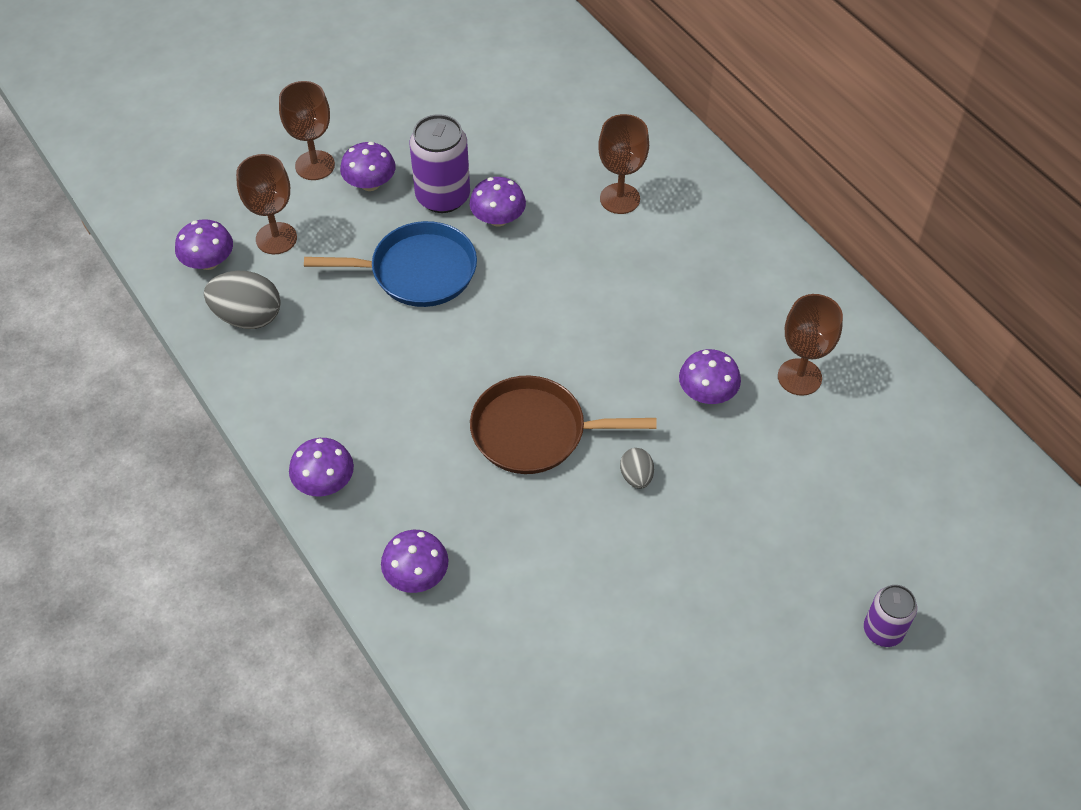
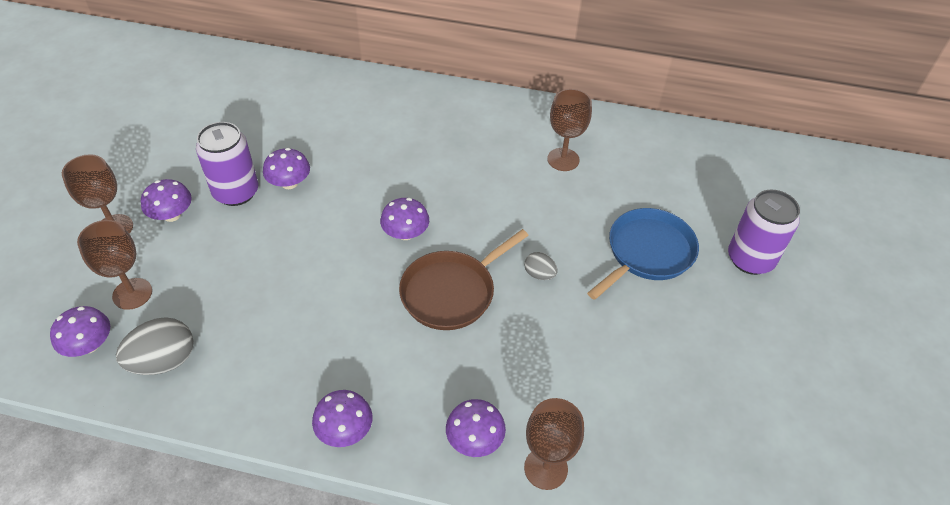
camera: 45 degrees left, 5 degrees down
blue pan [304,221,477,307] -> blue pan moved to [587,208,699,300]
brown goblet [598,114,649,214] -> brown goblet moved to [524,398,584,490]
purple mushroom [679,349,741,404] -> purple mushroom moved to [380,198,429,240]
purple can [864,585,917,647] -> purple can [728,190,800,275], size x1.64

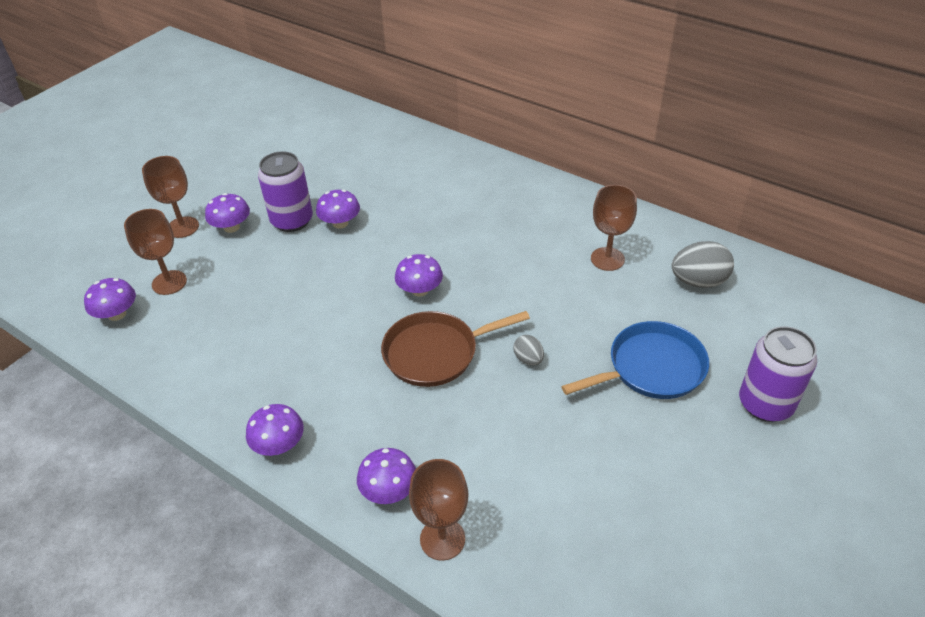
camera: 25 degrees right, 5 degrees down
grey egg [116,317,194,375] -> grey egg moved to [671,241,734,288]

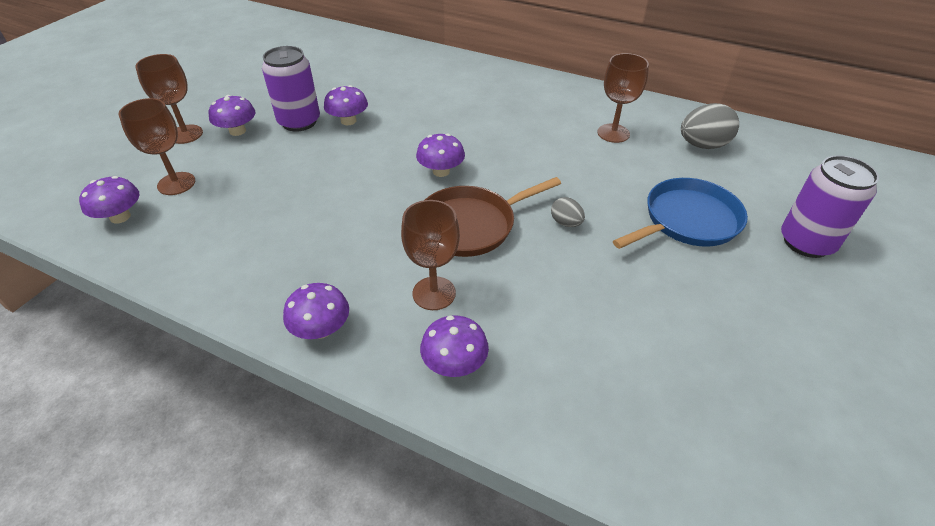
camera: 10 degrees left, 0 degrees up
brown goblet [409,459,468,561] -> brown goblet moved to [401,200,460,310]

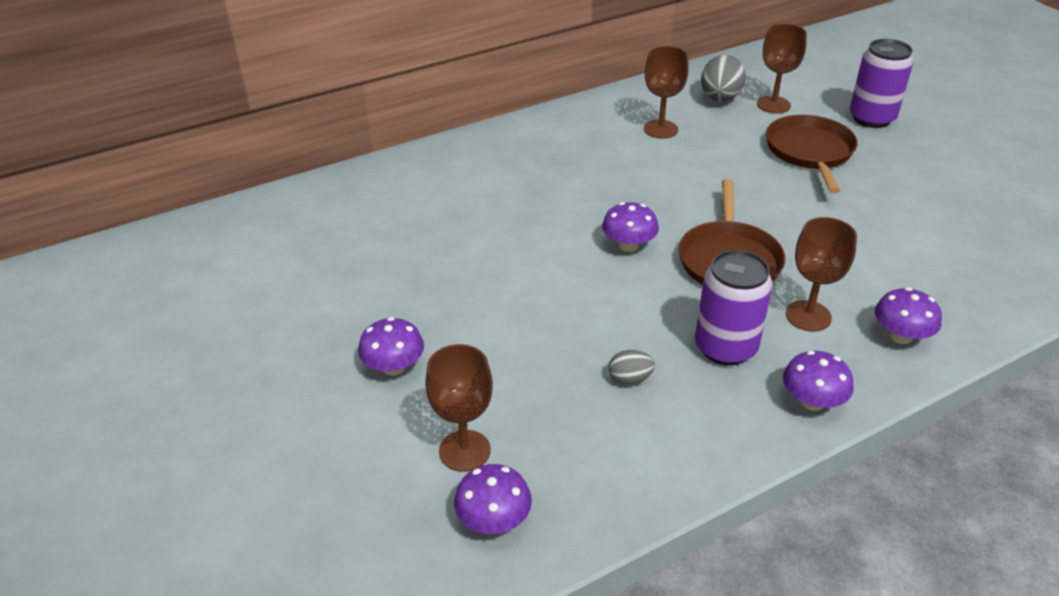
camera: 55 degrees left, 5 degrees down
brown goblet [135,54,203,144] -> brown goblet moved to [757,24,807,113]
purple can [262,46,320,132] -> purple can moved to [695,250,773,365]
purple mushroom [324,85,368,125] -> none
grey egg [551,197,585,227] -> grey egg moved to [609,350,655,385]
blue pan [613,178,748,249] -> brown pan [766,115,858,193]

